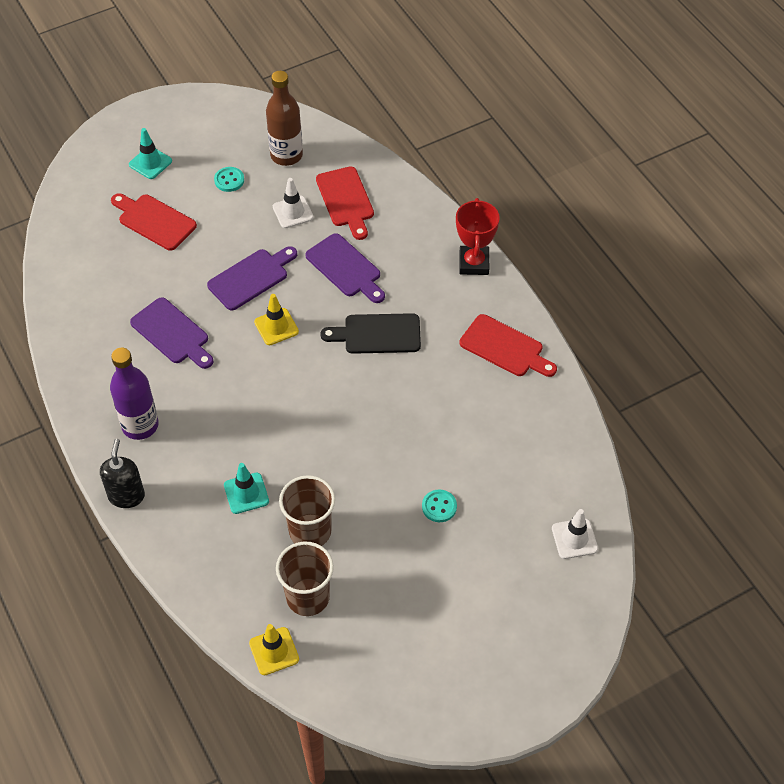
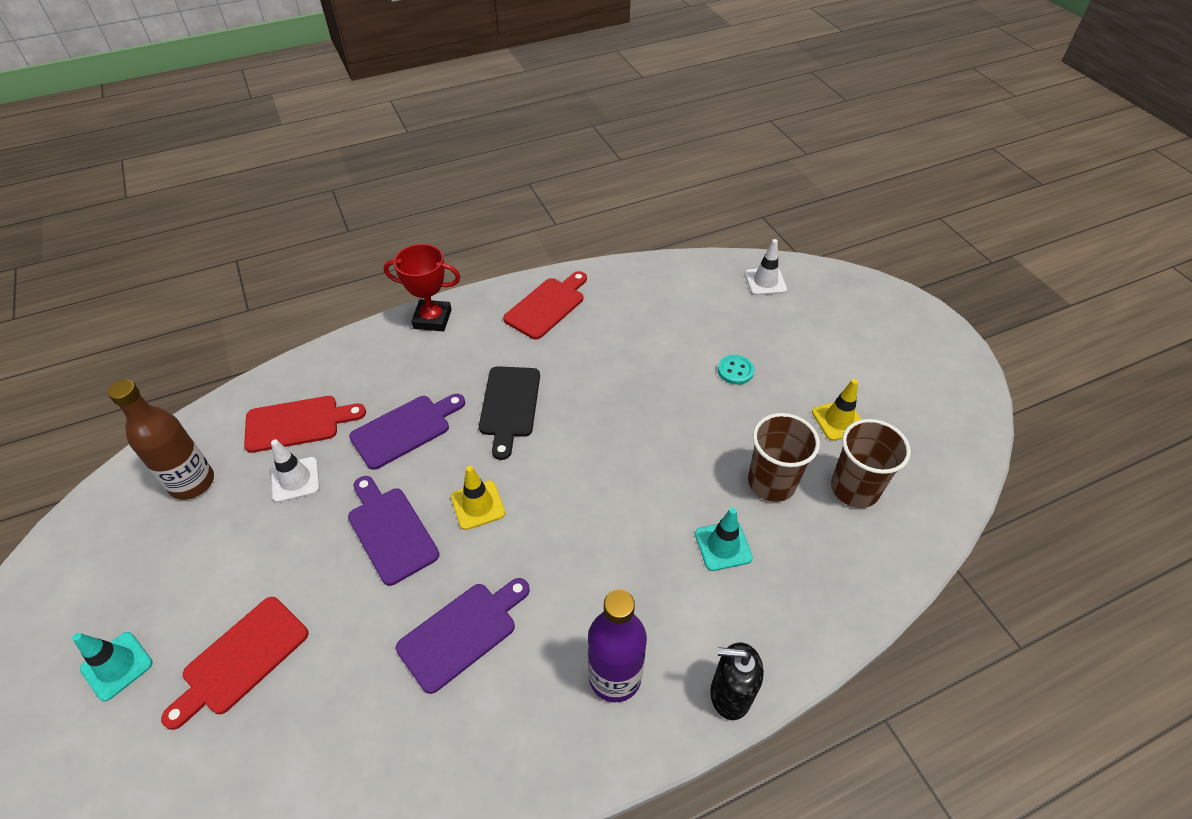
camera: 85 degrees left, 5 degrees down
turquoise button [214,167,244,192] -> none
yellow traffic cone [249,624,299,675] -> yellow traffic cone moved to [812,379,862,441]

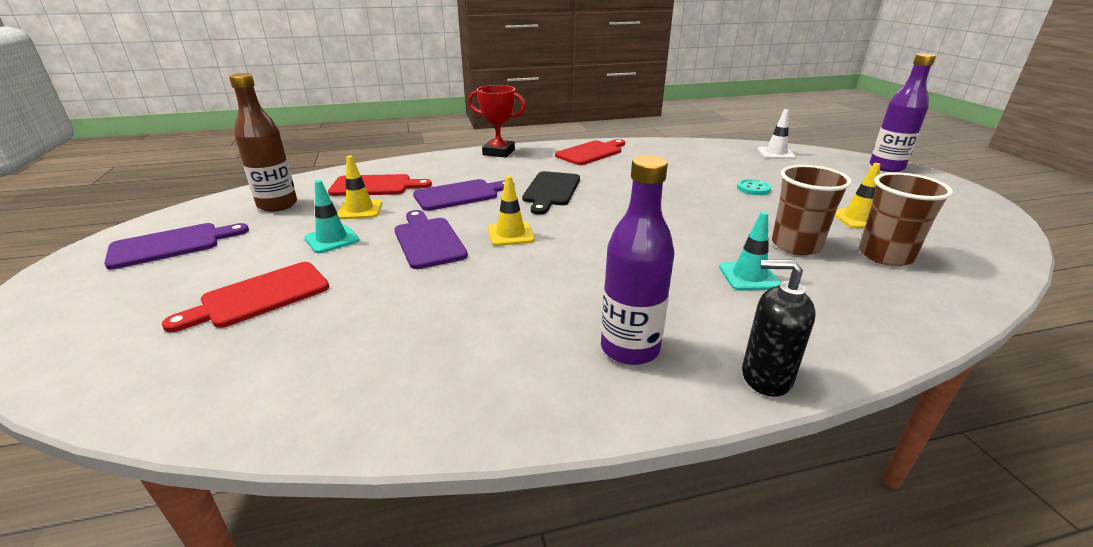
camera: 10 degrees right, 20 degrees down
turquoise traffic cone [72,632,153,701] -> turquoise traffic cone moved to [304,180,359,253]
white traffic cone [271,439,320,503] -> yellow traffic cone [337,156,382,219]
purple cutting board [396,578,530,694] -> purple cutting board moved to [104,223,249,269]
none -> purple bottle [870,53,936,172]

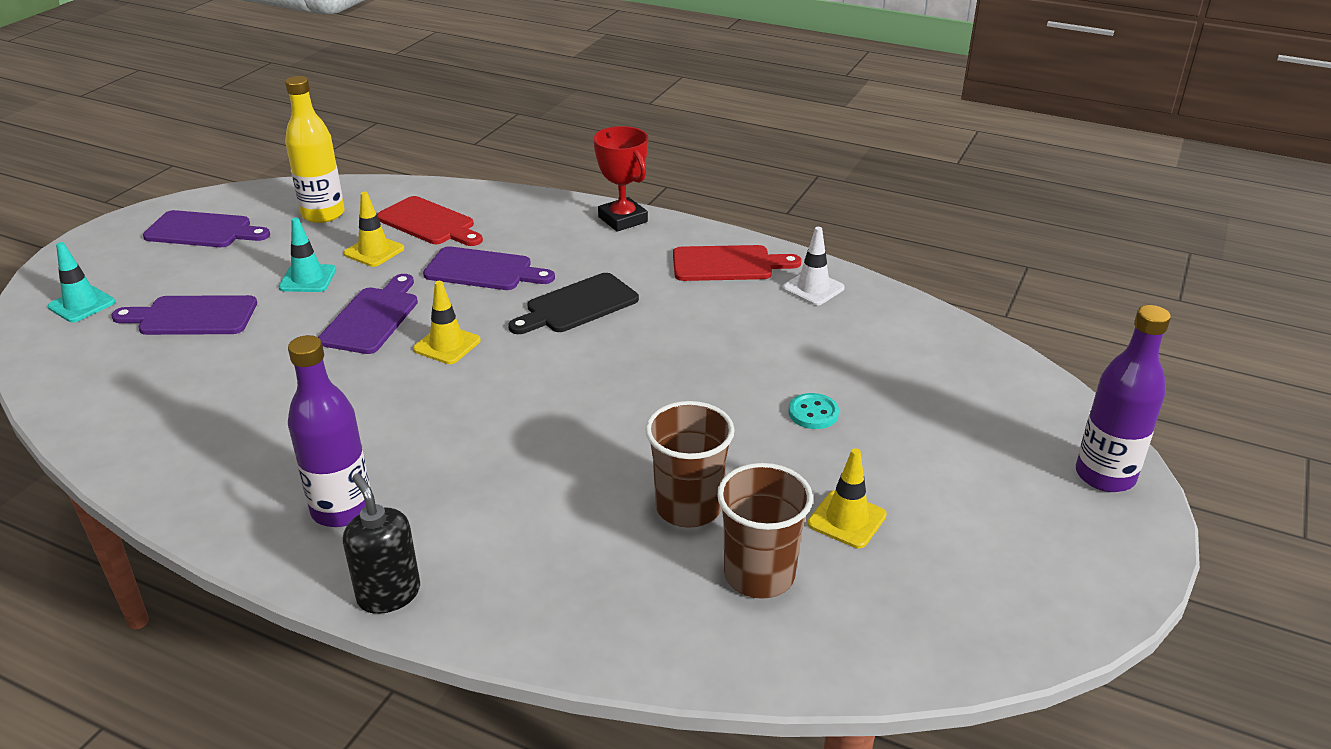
camera: 40 degrees right, 5 degrees up
red cutting board [162,262,329,332] -> purple cutting board [111,295,257,335]
brown bottle [229,73,297,212] -> yellow bottle [285,76,344,223]
turquoise traffic cone [719,211,781,291] -> turquoise traffic cone moved to [48,242,115,322]
white traffic cone [757,109,796,159] -> white traffic cone moved to [782,227,845,306]

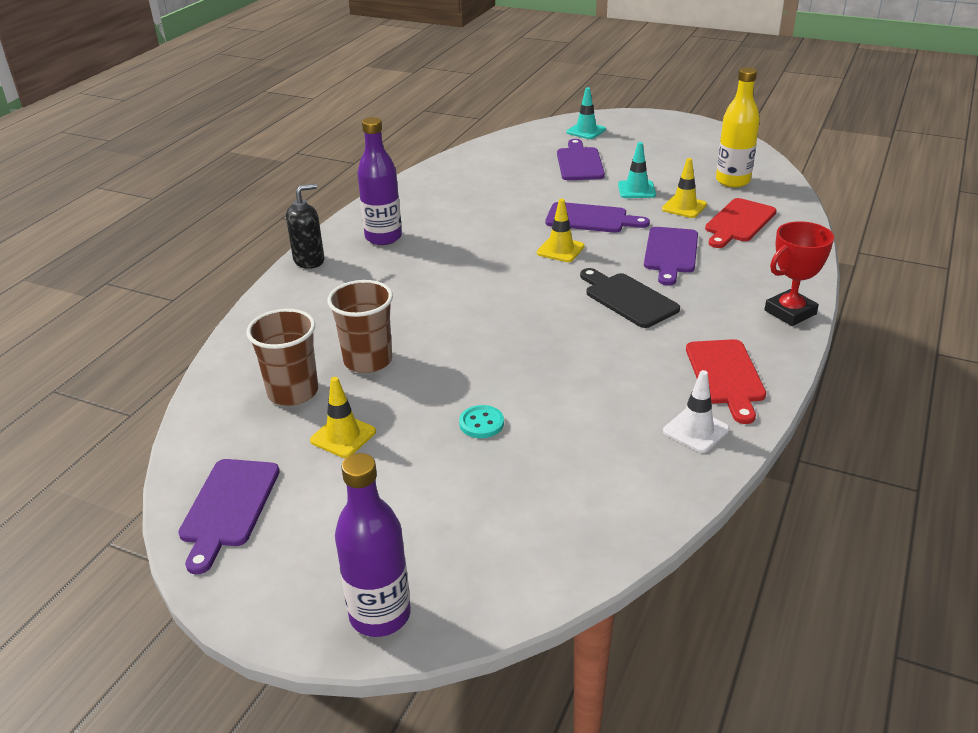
camera: 90 degrees right, 0 degrees up
purple cutting board [143,210,270,247] -> purple cutting board moved to [178,459,280,574]

